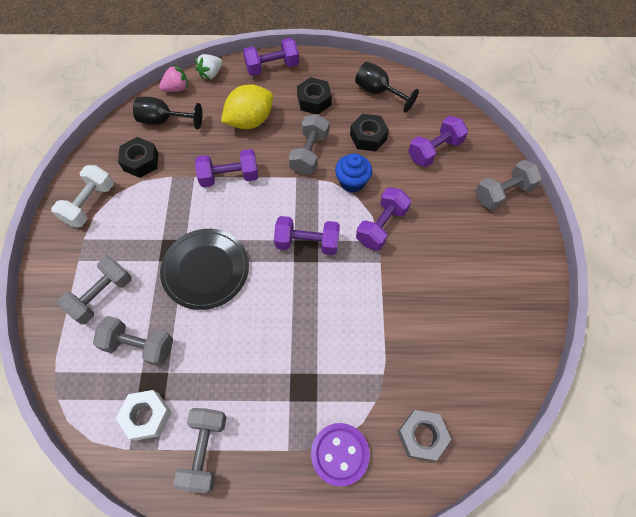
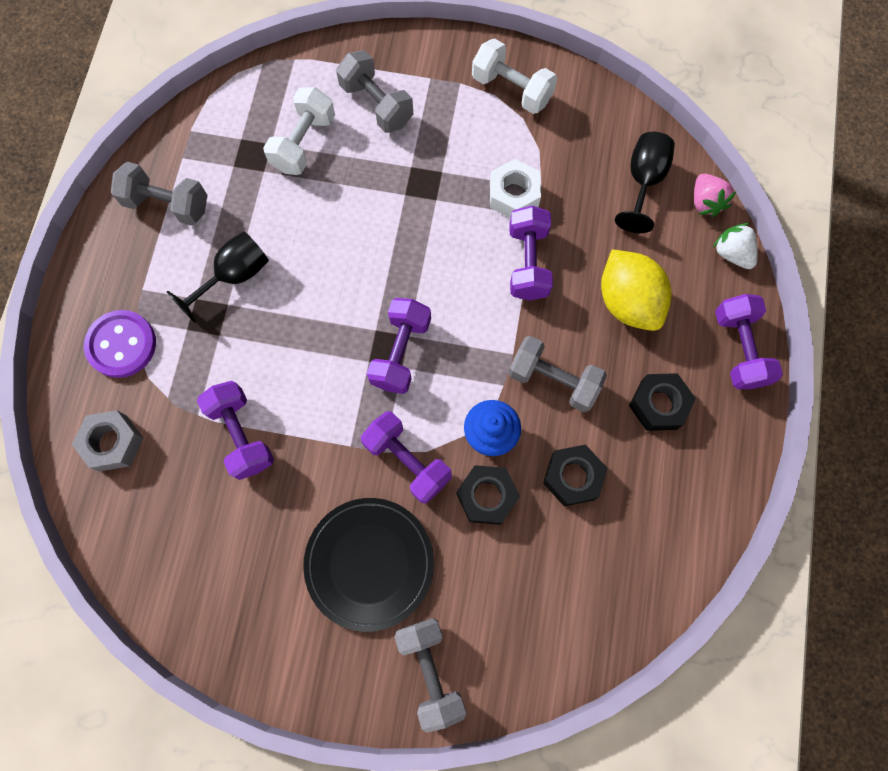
camera: 100 degrees right, 10 degrees up
grey dumbbell [93,316,173,367] -> white dumbbell [263,87,335,175]
white nut [116,390,172,441] -> white nut moved to [490,159,541,218]
black nut [118,137,158,178] -> black nut moved to [456,465,520,525]
black plate [160,229,249,310] -> black plate moved to [303,498,434,632]
black goblet [355,62,419,113] -> black goblet moved to [167,231,269,323]
purple dumbbell [408,116,468,167] -> purple dumbbell moved to [197,381,274,480]

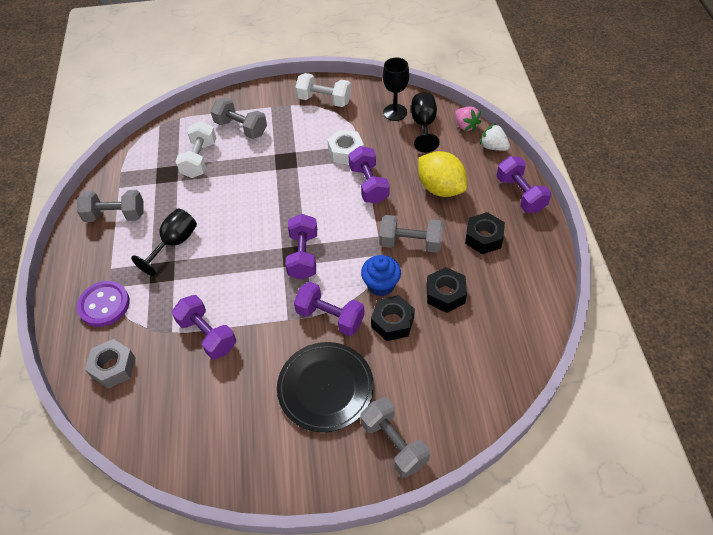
camera: 15 degrees left, 20 degrees down
none -> black goblet [383,58,409,121]

